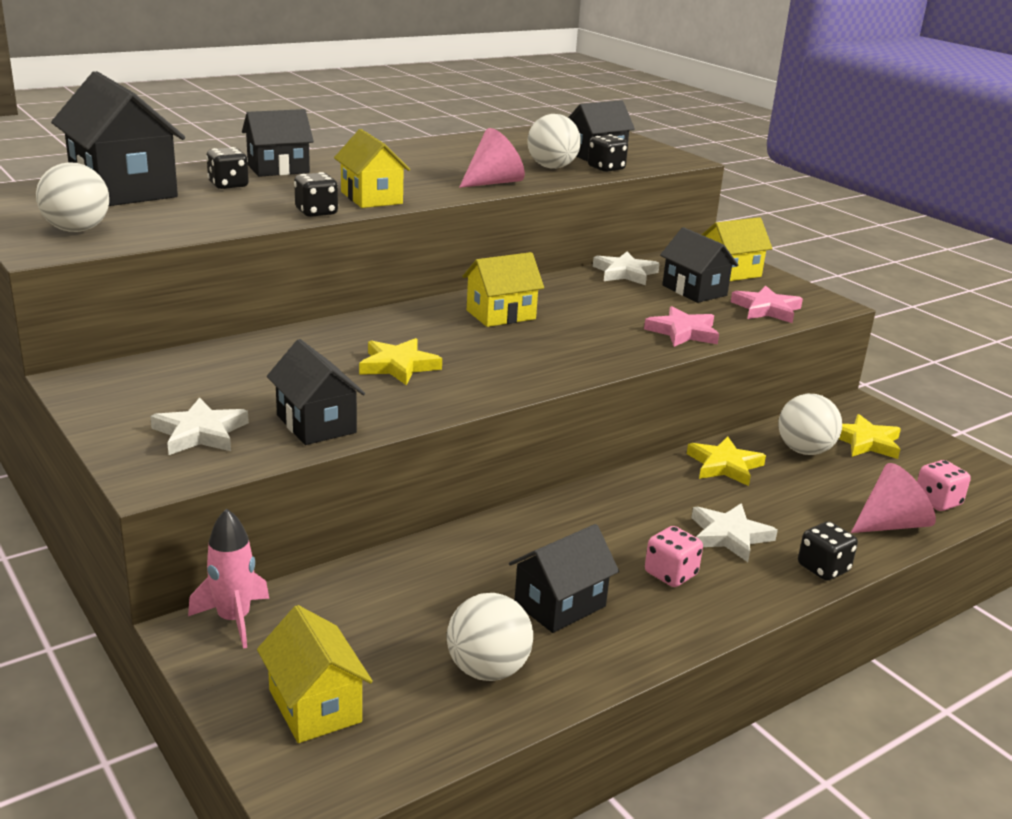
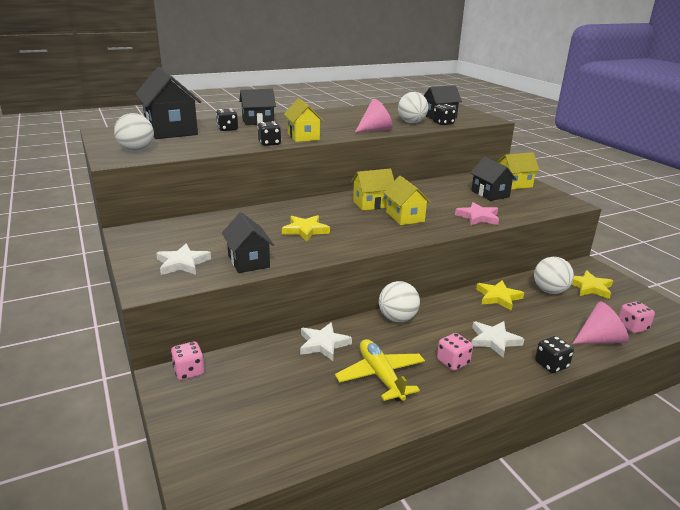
camera: 10 degrees right, 0 degrees up
pink rocket [188,508,269,649] -> pink dice [171,342,205,380]
yellow house [257,605,373,743] -> yellow house moved to [384,176,431,225]
white ball [447,593,533,681] -> white ball moved to [379,281,420,322]
black house [509,524,619,633] -> yellow plane [335,339,425,402]
white star [593,252,660,285] -> white star moved to [300,322,352,361]
pink star [731,286,803,323] -> none

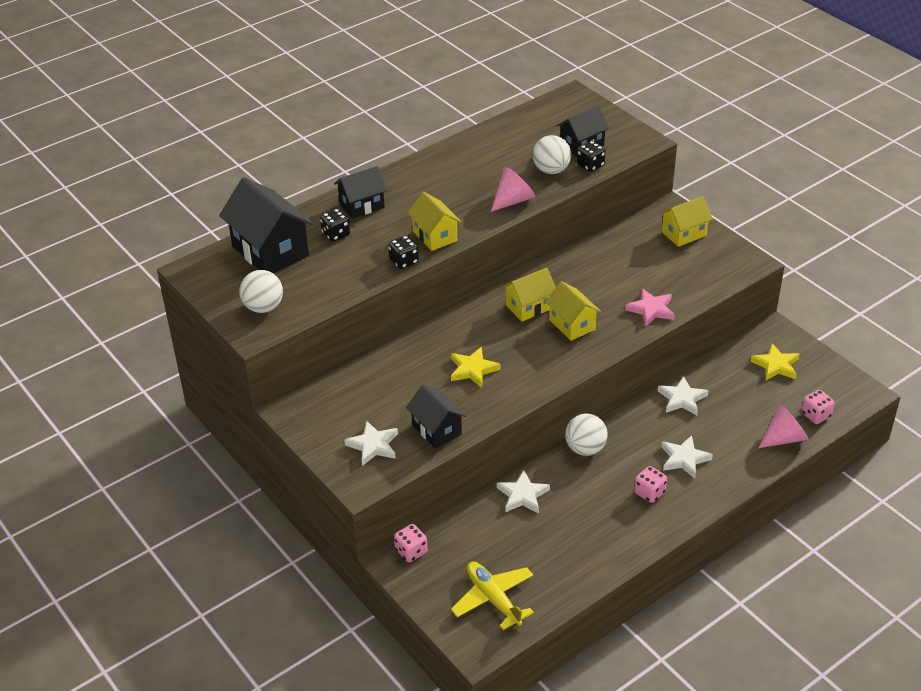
camera: 10 degrees left, 15 degrees up
yellow plane [335,339,425,402] -> yellow plane moved to [451,562,534,630]
black house [470,157,517,201] -> none
yellow star [476,280,524,311] -> white star [658,376,708,415]
white ball [534,257,574,294] -> none
black dice [535,336,574,373] -> none

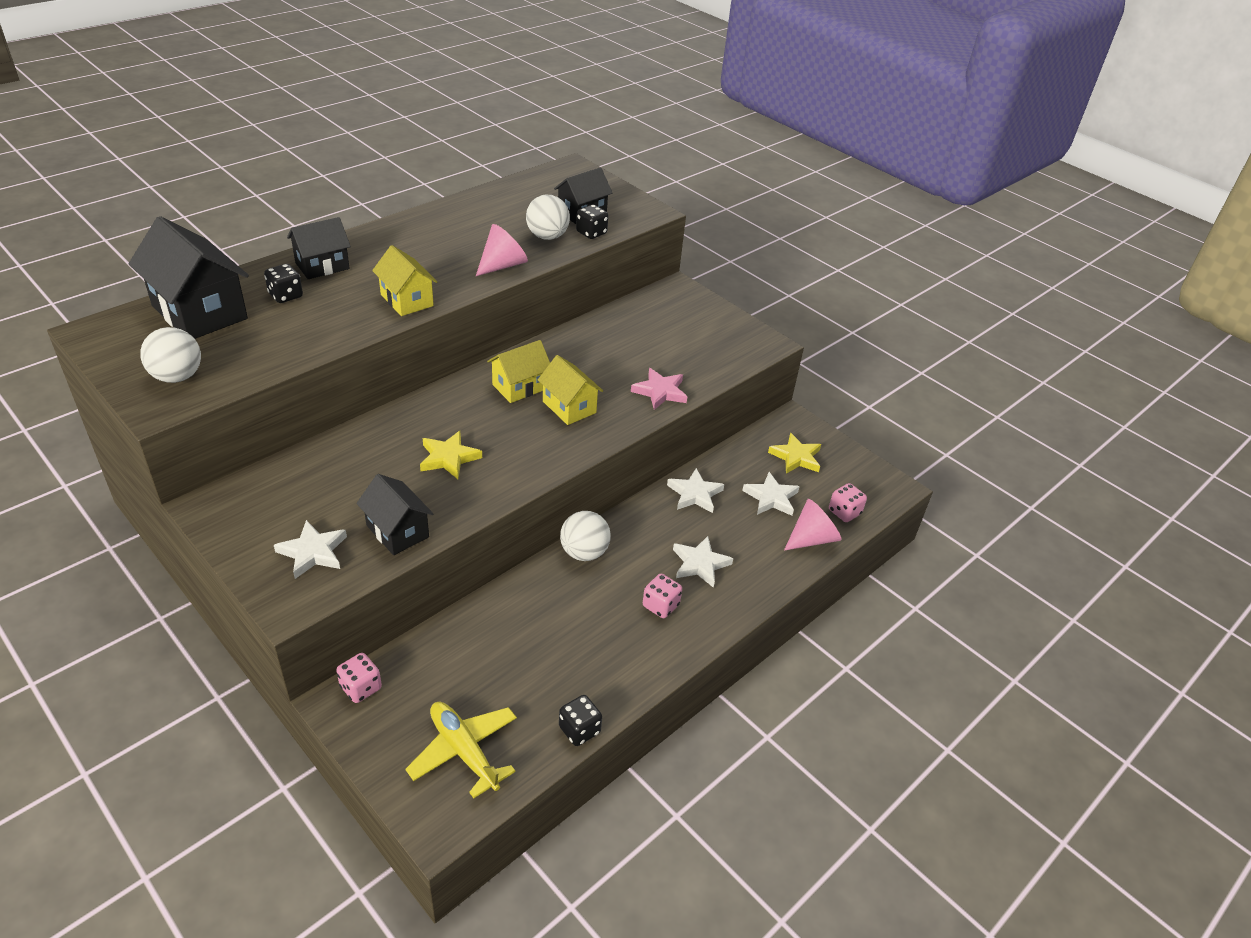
camera: 10 degrees left, 0 degrees up
black dice [388,235,419,269] -> black dice moved to [559,695,602,746]
white star [497,470,550,513] -> white star moved to [742,472,800,516]
yellow house [659,196,713,247] -> none

